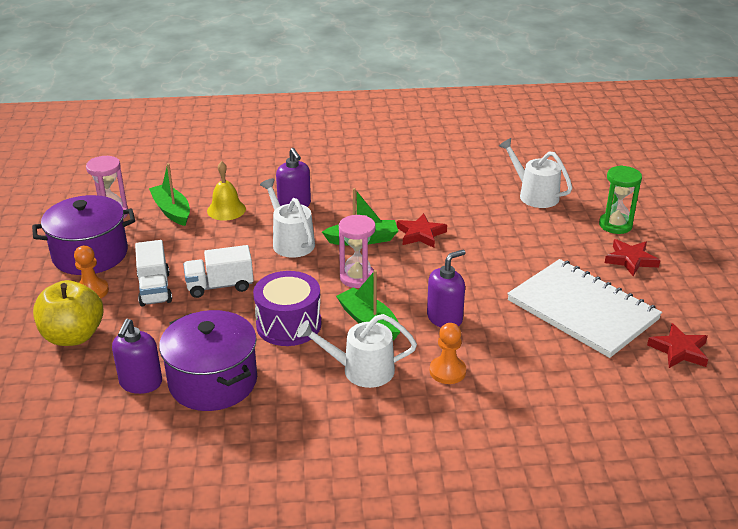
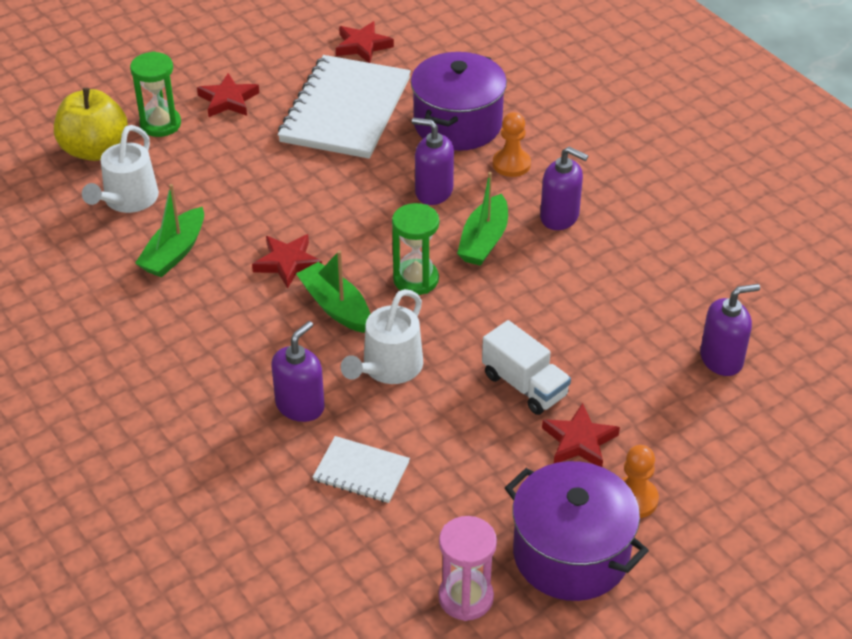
camera: 120 degrees left, 10 degrees up
yellow apple [33,280,103,346] -> yellow apple moved to [54,88,128,161]
white truck [135,240,172,307] -> red star [542,403,620,467]
green boat [149,163,190,226] -> green boat moved to [135,184,204,278]
purple pot [159,310,257,411] -> purple pot moved to [411,52,507,151]
yellow bell [207,161,246,221] -> white notebook [313,436,410,503]
purple drum [253,271,321,346] -> none
white watering can [297,314,417,388] -> purple soap dispenser [540,147,588,230]
pink hourglass [339,215,376,288] -> green hourglass [392,203,439,295]

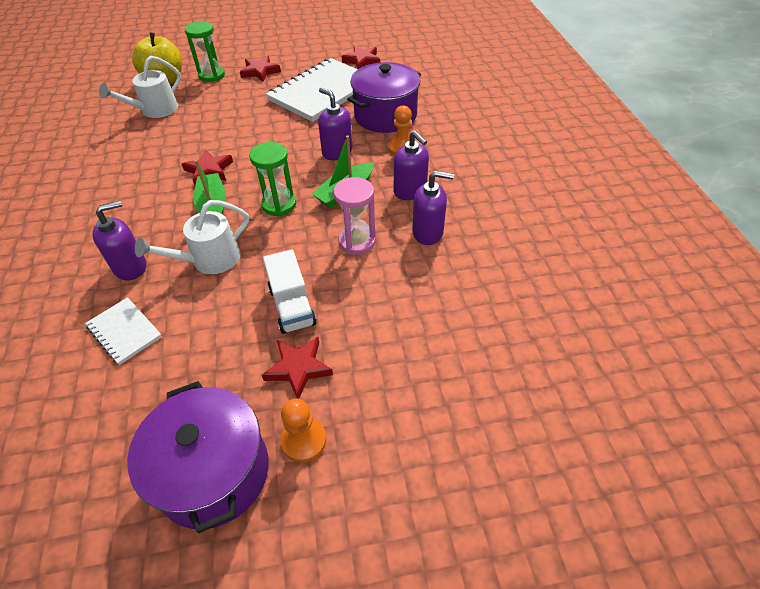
camera: 25 degrees right, 5 degrees up
green boat [135,184,204,278] -> none
pink hourglass [438,516,497,621] -> pink hourglass moved to [333,177,376,255]
purple soap dispenser [700,284,760,376] -> purple soap dispenser moved to [412,171,454,245]

